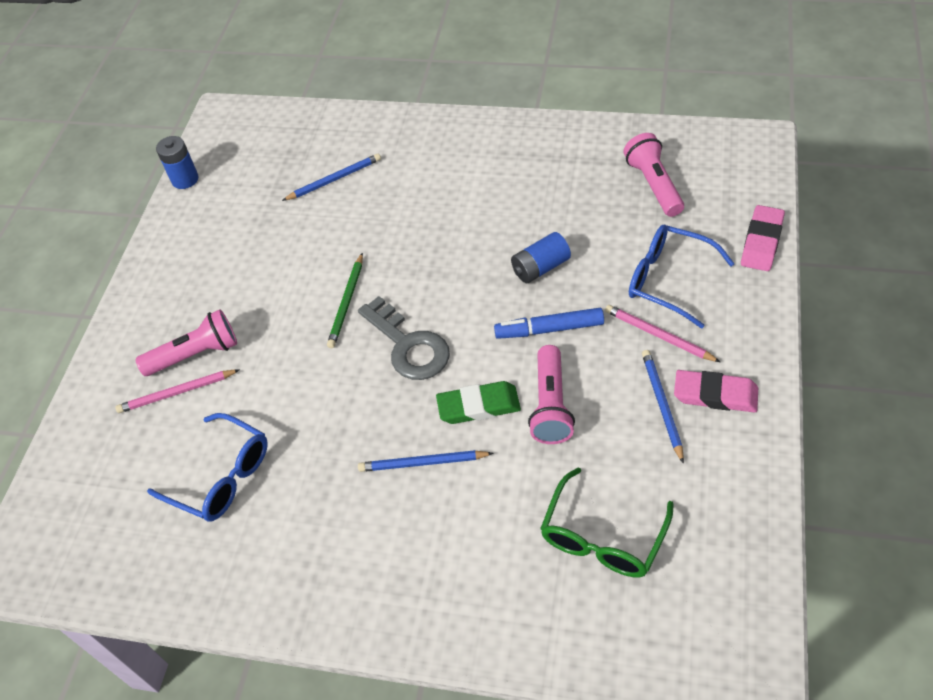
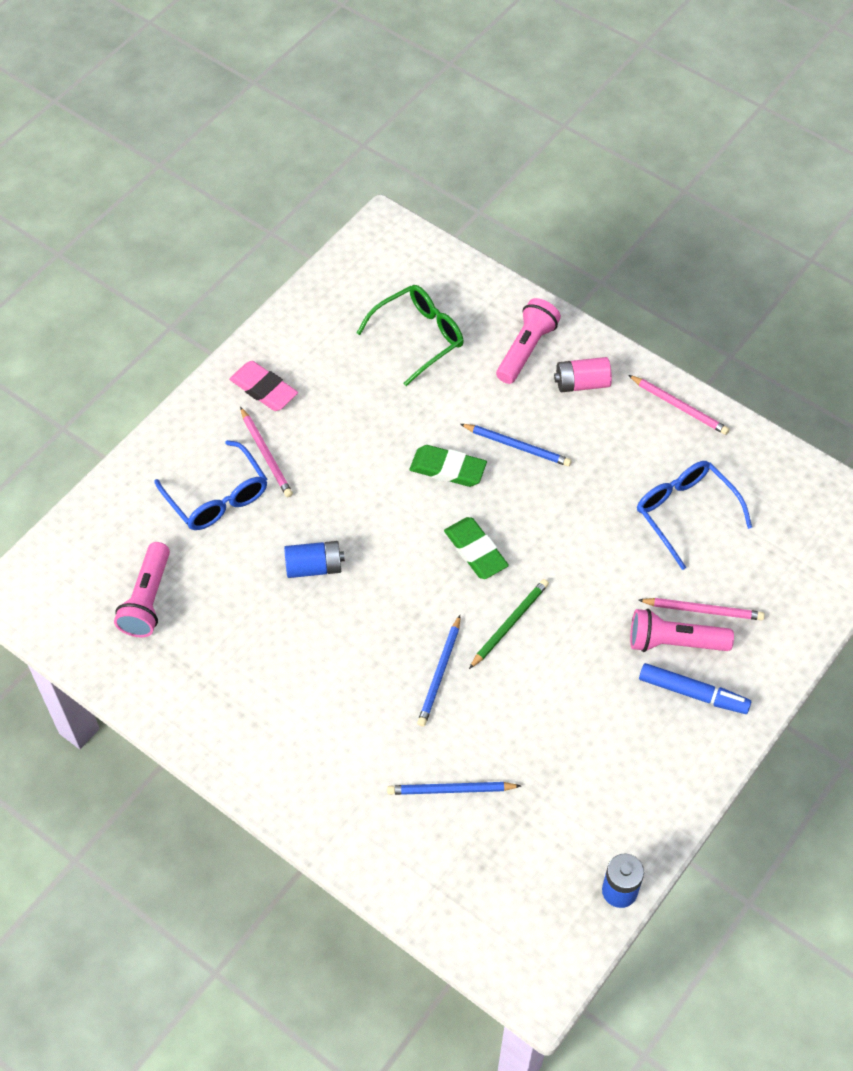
camera: 160 degrees left, 5 degrees up
grey key [358,296,450,380] -> green eraser [444,517,509,579]
blue marker [494,308,604,339] -> blue marker moved to [639,663,751,714]
pink flashlight [528,345,575,444] -> pink flashlight moved to [496,298,561,384]
blue pencil [642,350,684,464] -> blue pencil moved to [417,615,460,727]
pink eraser [741,205,785,271] -> none
none -> pink battery [554,357,612,392]
none -> pink pencil [628,375,729,435]

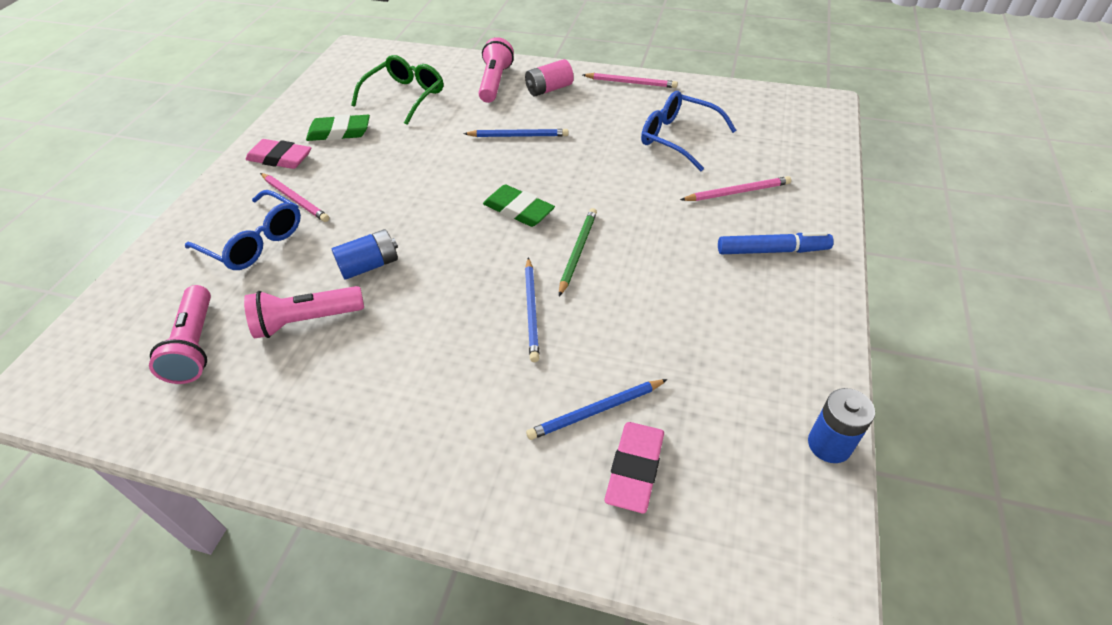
camera: 20 degrees left, 10 degrees down
green eraser [410,445,487,487] -> green eraser moved to [306,114,370,141]
pink flashlight [630,609,734,652] -> pink flashlight moved to [244,286,364,339]
none -> pink eraser [605,422,664,513]

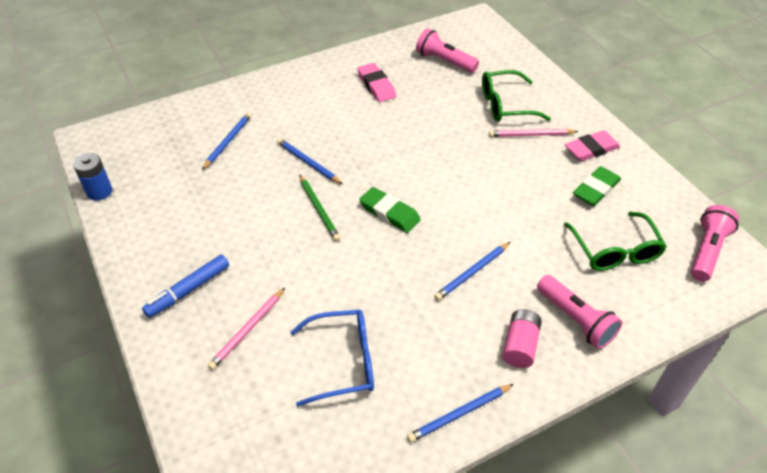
camera: 135 degrees right, 0 degrees up
blue glasses [185,190,301,270] -> green glasses [482,70,551,122]
pink flashlight [244,286,364,339] -> pink flashlight moved to [691,205,739,281]
blue battery [332,229,398,280] -> none
green eraser [483,184,555,227] -> green eraser turned 45 degrees clockwise [359,187,421,233]
pink pencil [583,73,678,88] -> blue pencil [407,384,514,442]
pink eraser [605,422,664,513] -> pink eraser moved to [357,63,396,102]

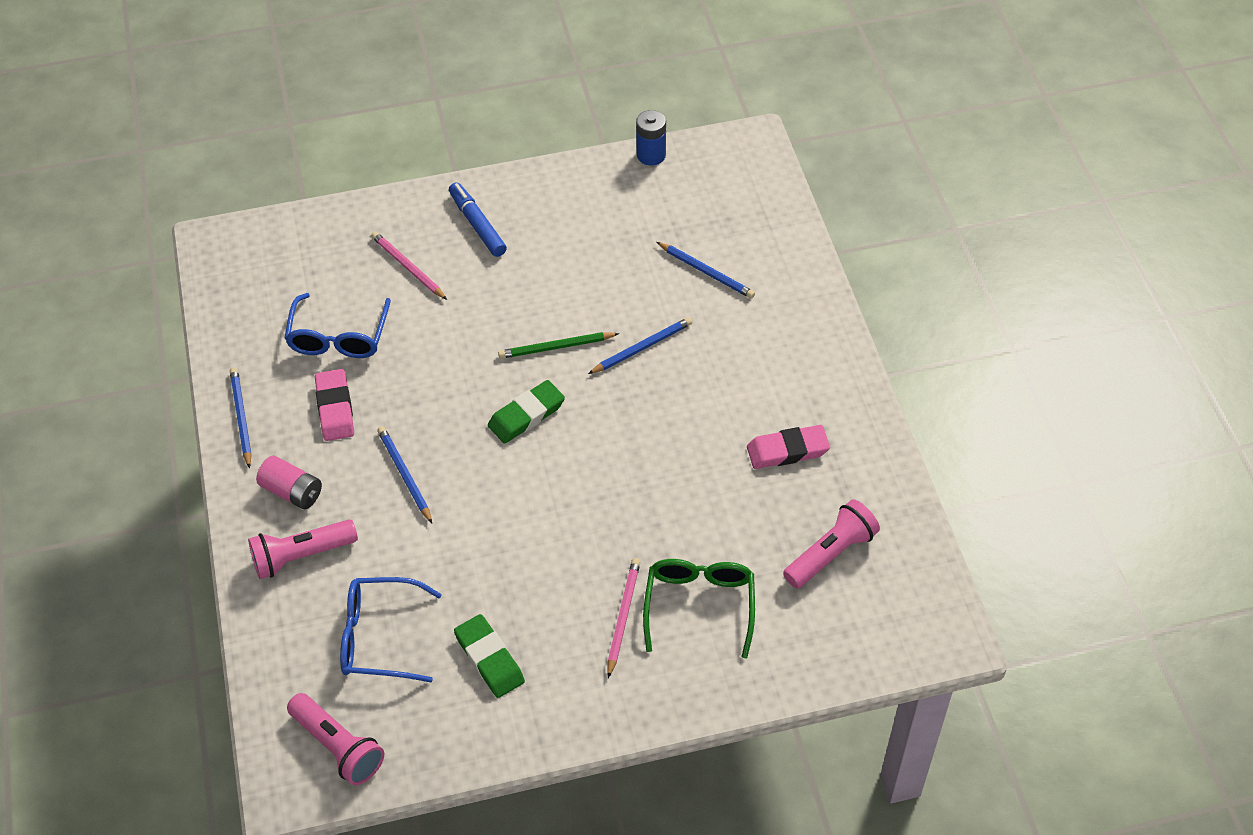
camera: 105 degrees right, 5 degrees up
green glasses [564,212,667,271] -> blue glasses [340,577,442,682]
pink eraser [565,130,620,161] -> pink eraser moved to [315,369,354,441]

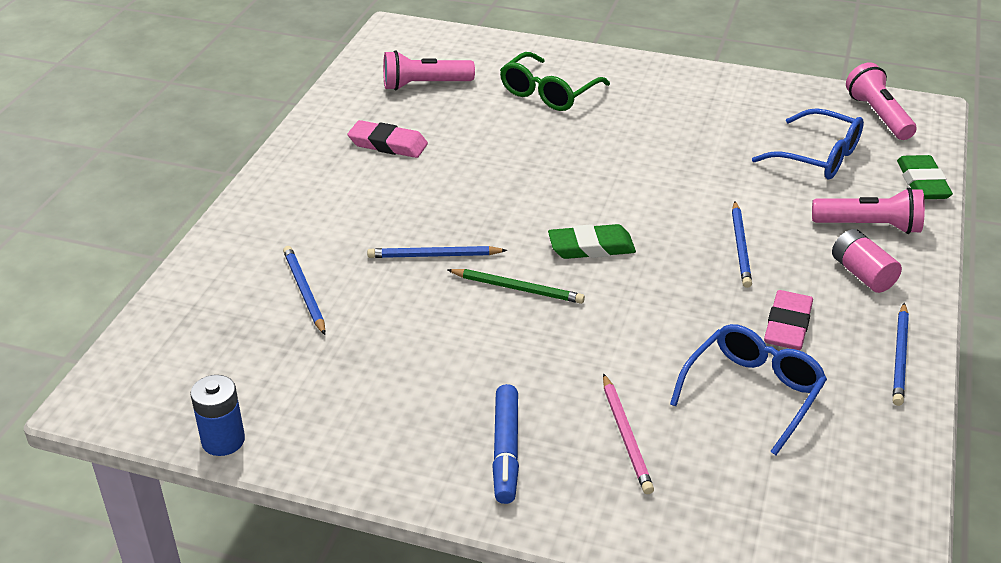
camera: 150 degrees left, 15 degrees down
green eraser [454,614,525,698] -> green eraser moved to [897,155,953,199]
pink pencil [607,558,640,678] -> none

